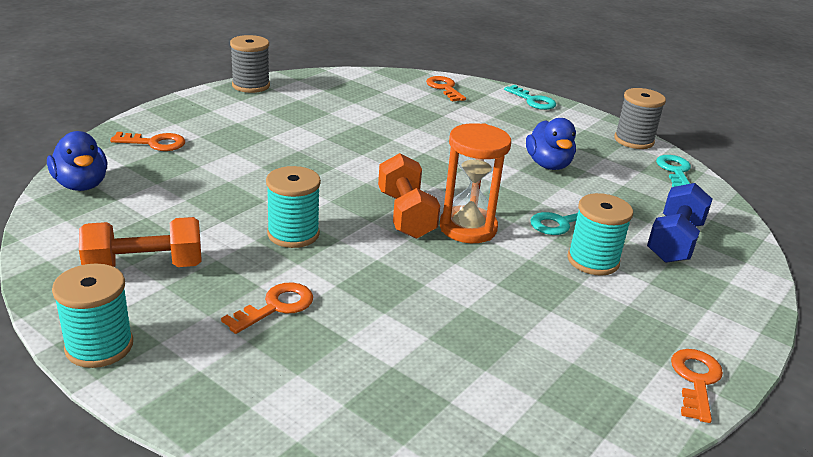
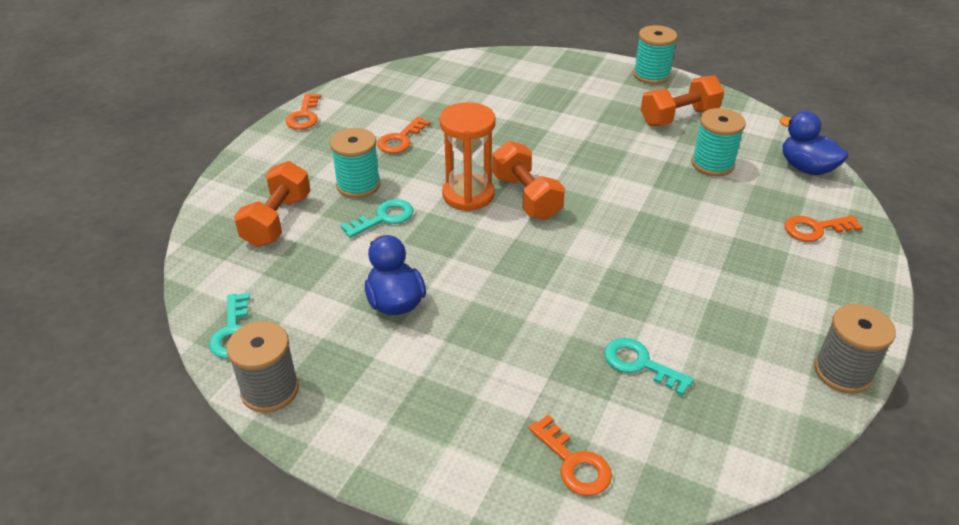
camera: 170 degrees right, 10 degrees up
orange key [221,283,313,334] -> orange key moved to [377,117,431,153]
turquoise spool [266,166,321,248] -> turquoise spool moved to [691,108,746,176]
turquoise key [504,85,556,110] -> turquoise key moved to [604,338,694,396]
blue dumbbell [647,183,712,263] -> orange dumbbell [234,161,310,247]

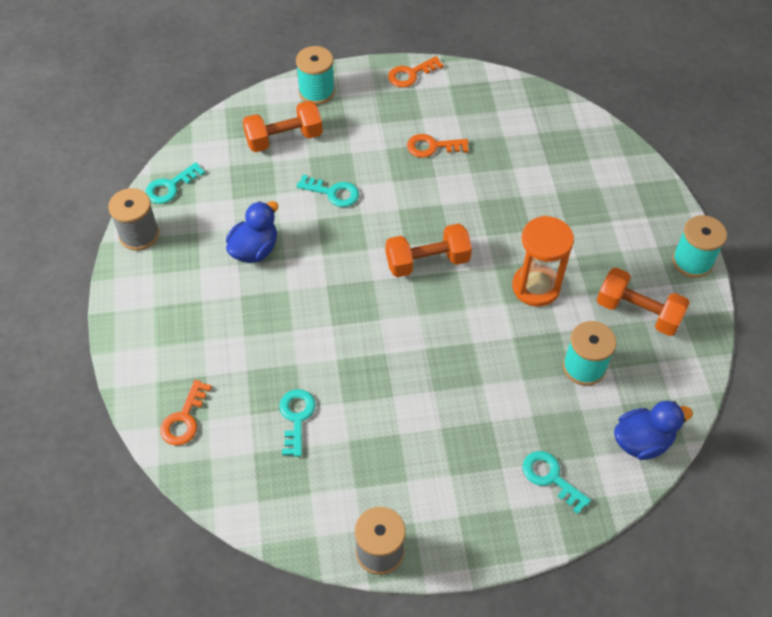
camera: 55 degrees right, 15 degrees up
turquoise spool [330,128,381,198] -> turquoise spool moved to [296,46,335,105]
orange hourglass [439,102,496,211] -> orange hourglass moved to [512,216,574,307]
orange dumbbell [492,141,565,220] -> orange dumbbell turned 45 degrees clockwise [386,224,472,277]
blue duck [779,111,849,175] -> blue duck turned 60 degrees clockwise [614,401,693,460]
orange key [784,216,863,242] -> turquoise key [523,451,591,514]

